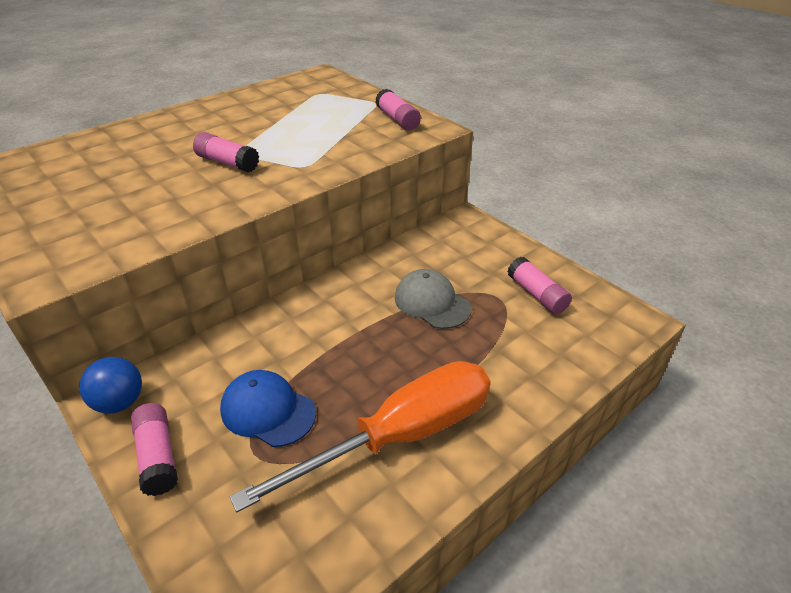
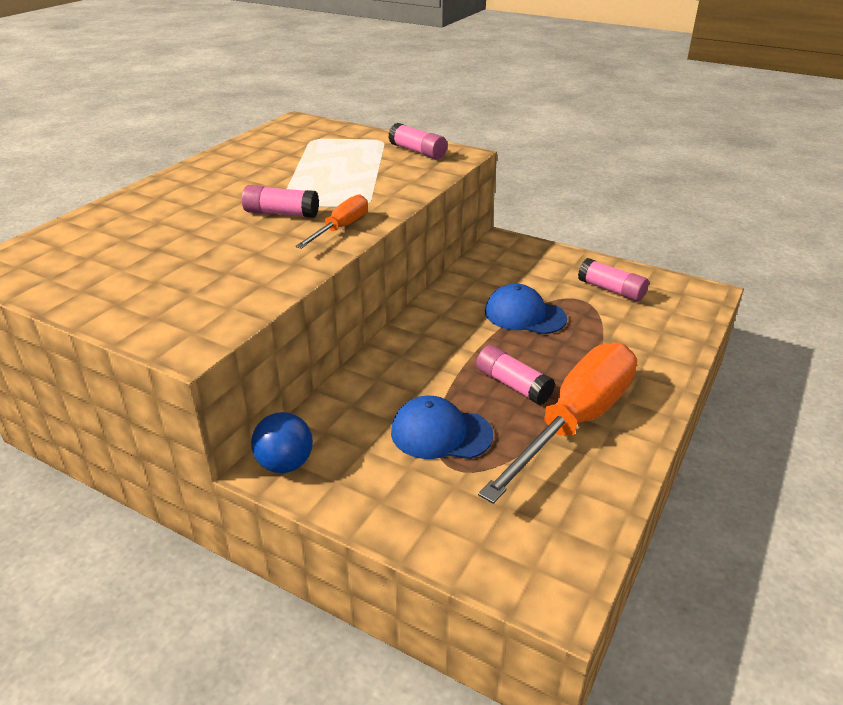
camera: 20 degrees left, 5 degrees down
pink glue stick [131,403,178,496] -> pink glue stick moved to [476,345,555,405]
grey cap [395,269,471,329] -> blue cap [485,283,567,334]
none -> orange screwdriver [295,194,368,249]

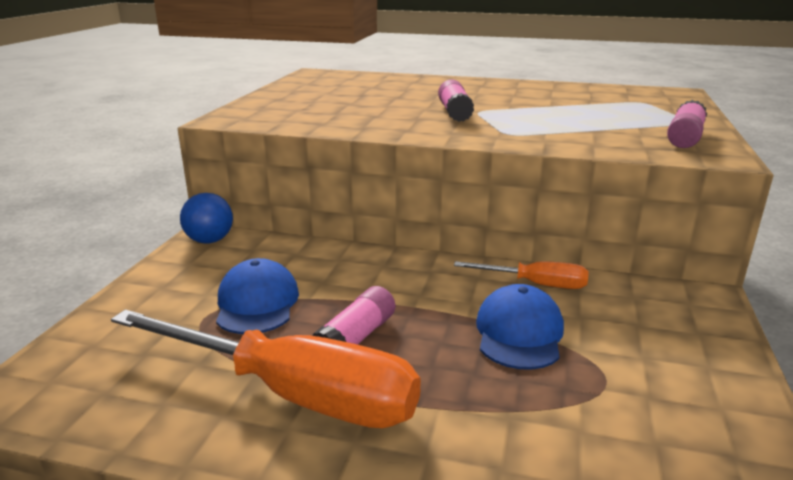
camera: 75 degrees right, 10 degrees down
orange screwdriver [295,194,368,249] -> orange screwdriver moved to [454,261,589,289]
pink glue stick [578,258,649,302] -> none

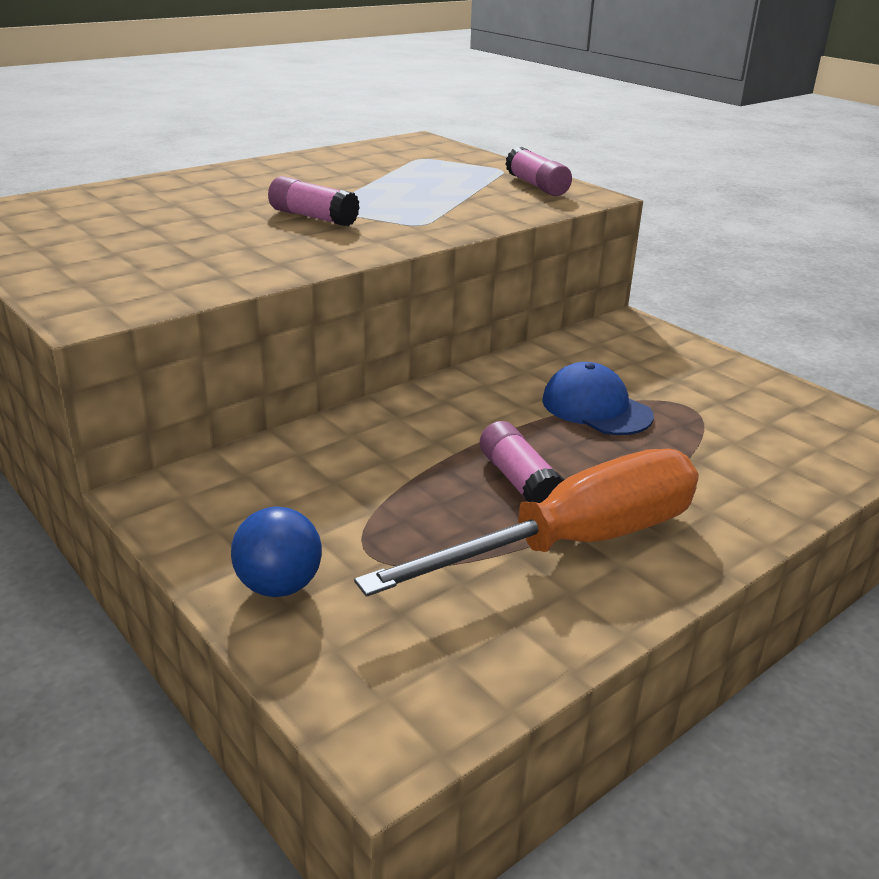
camera: 55 degrees left, 5 degrees up
blue ball [180,193,233,244] -> blue ball moved to [231,507,322,597]
blue cap [216,258,299,334] -> none
orange screwdriver [454,261,589,289] -> none

